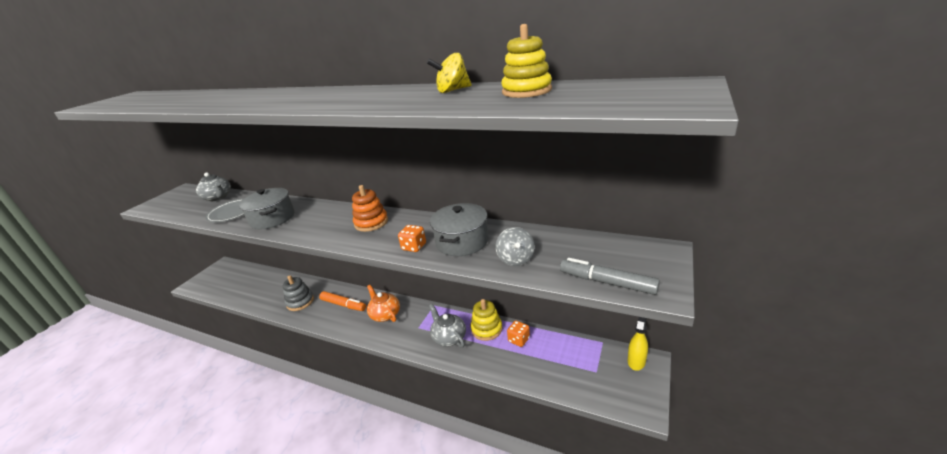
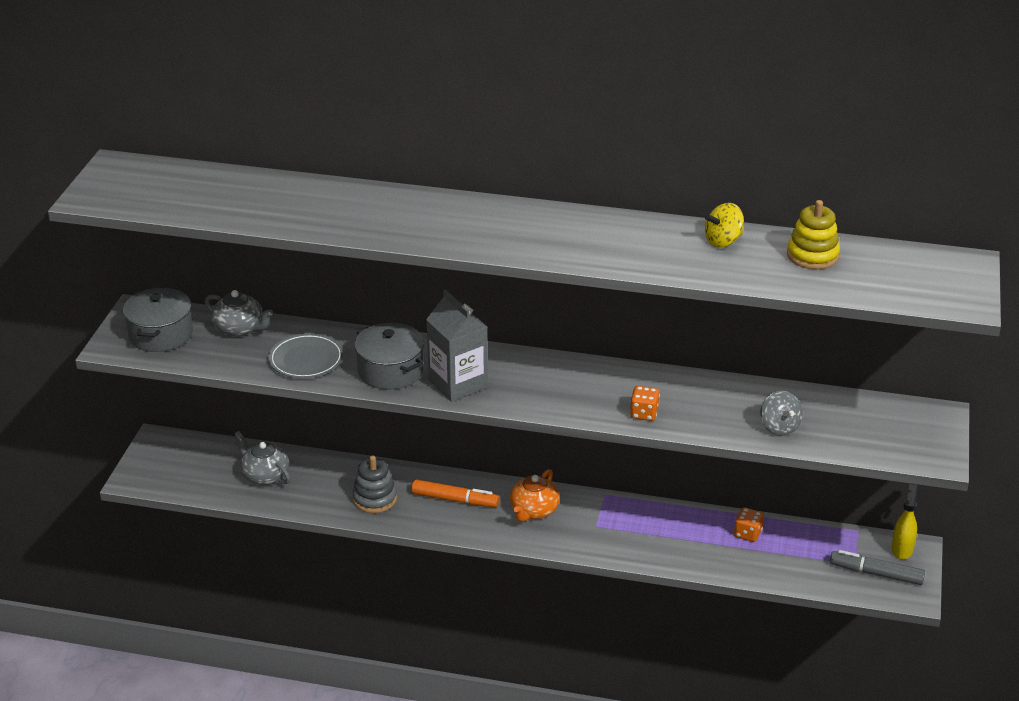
camera: 15 degrees left, 5 degrees up
orange stacking toy [352,185,388,232] -> none
orange teapot [367,285,400,322] -> orange teapot turned 105 degrees counterclockwise [510,469,560,522]
grey teapot [429,304,466,348] -> grey teapot moved to [235,431,291,485]
grey pot [430,203,489,256] -> grey pot moved to [123,288,193,352]
yellow stacking toy [470,299,502,341] -> none
grey marker [560,258,660,295] -> grey marker moved to [830,550,925,585]
none -> grey carton [426,290,488,402]

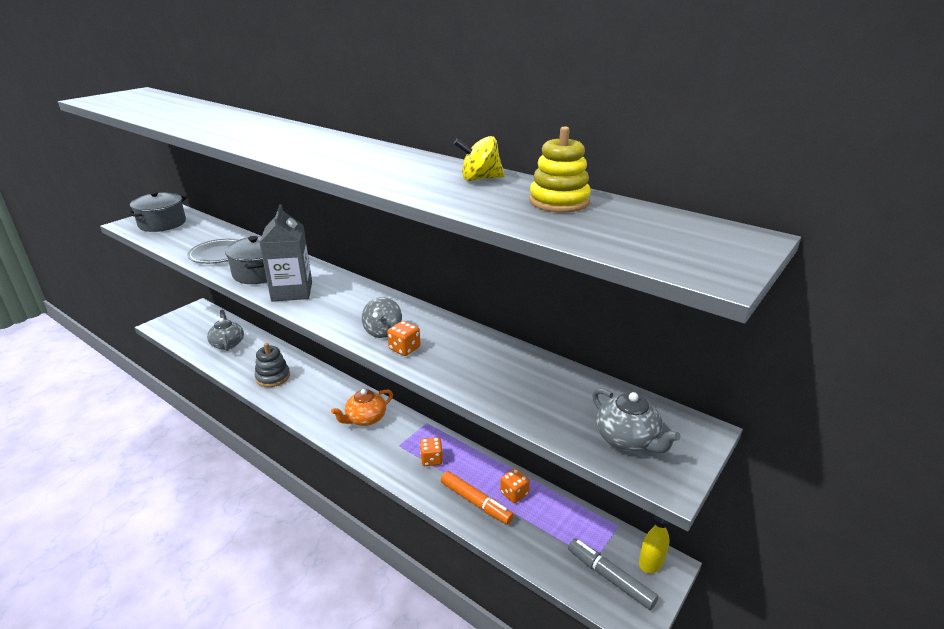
camera: 25 degrees right, 5 degrees down
grey teapot [205,290,273,337] -> grey teapot moved to [592,388,681,454]
orange marker [411,479,499,507] -> orange marker moved to [441,471,514,525]
grey spinning top [760,391,803,436] -> grey spinning top moved to [362,297,402,338]
none -> orange dice [420,437,443,466]

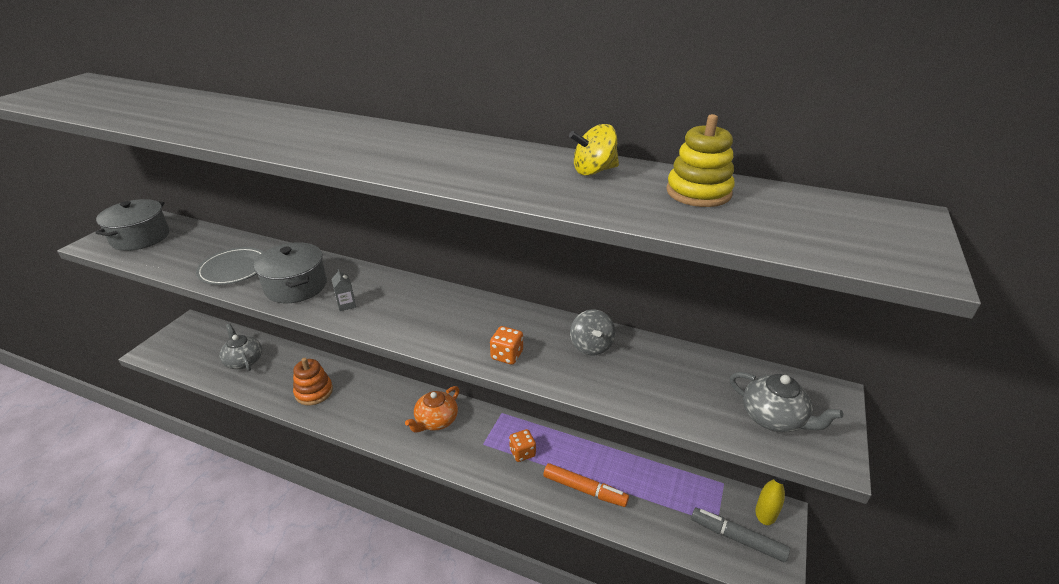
camera: 15 degrees left, 5 degrees up
grey stacking toy [255,343,290,387] -> orange stacking toy [293,358,333,405]
grey carton [259,204,312,302] -> grey carton [331,269,356,311], size x0.40
grey spinning top [362,297,402,338] -> grey spinning top moved to [570,309,616,356]
orange dice [500,468,530,503] -> none

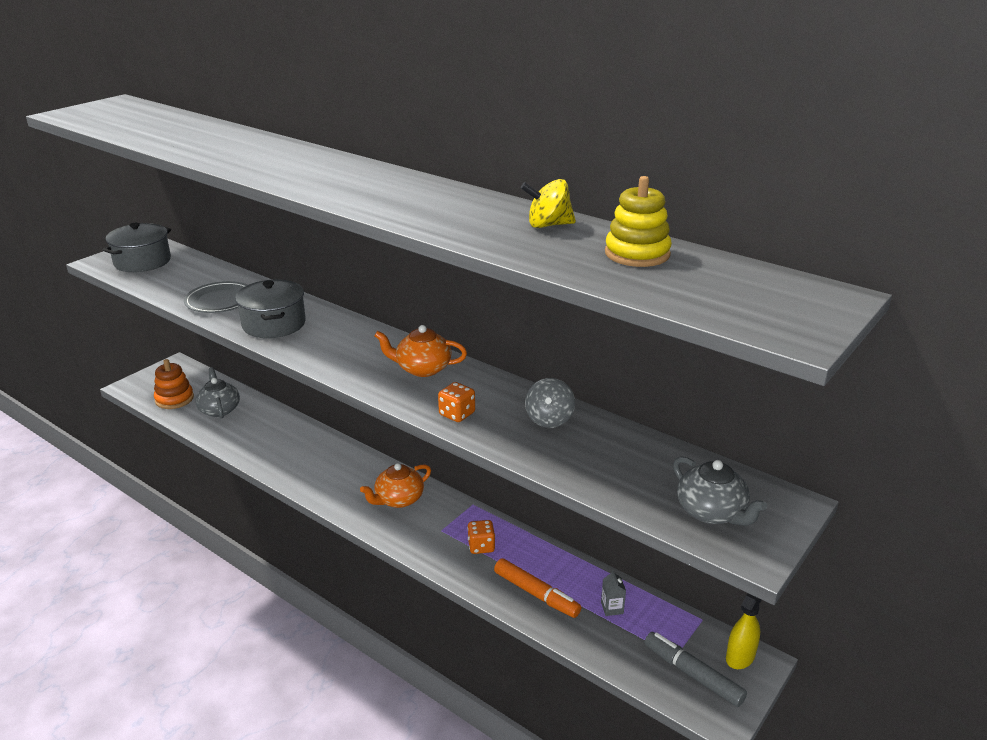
camera: 15 degrees right, 5 degrees down
orange stacking toy [293,358,333,405] -> orange stacking toy moved to [154,359,194,409]
grey carton [331,269,356,311] -> grey carton moved to [601,570,626,616]
none -> orange teapot [374,325,467,377]

